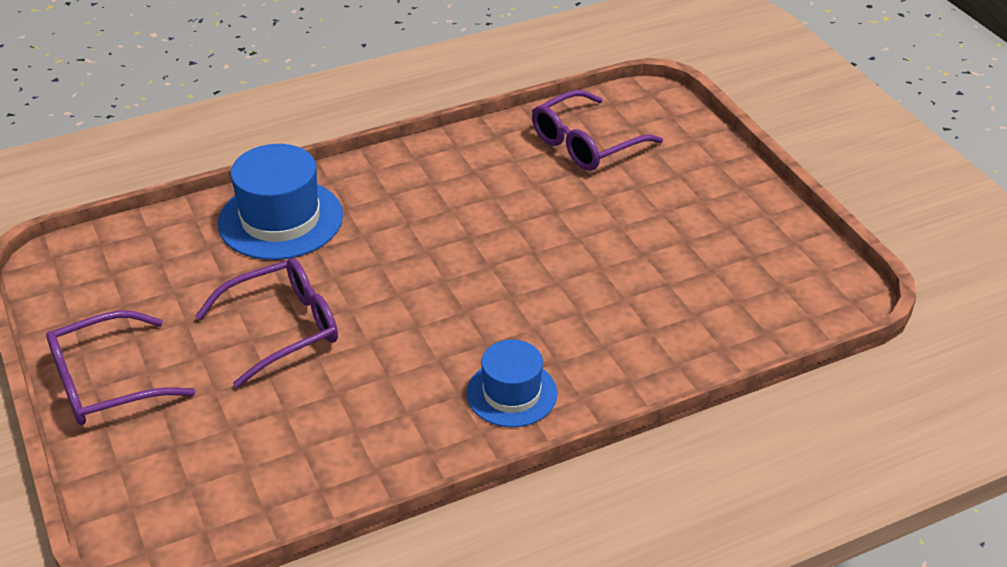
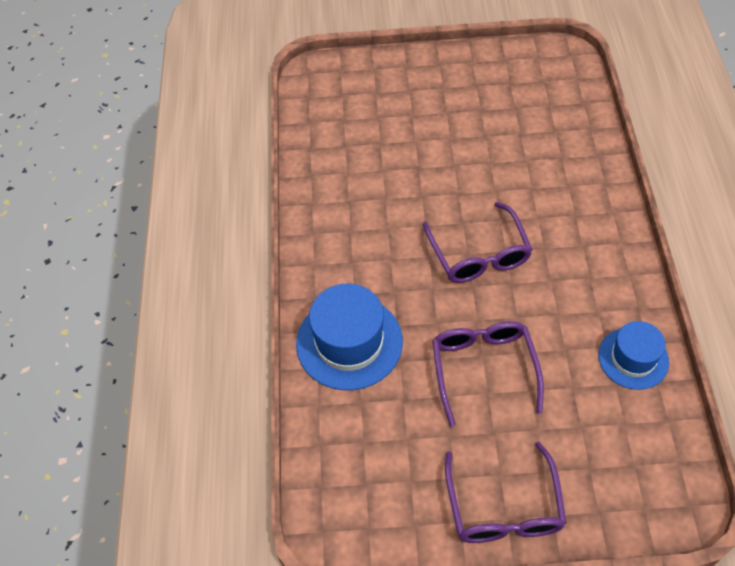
camera: 65 degrees left, 15 degrees up
blue hat [467,340,557,427] -> blue hat moved to [598,321,669,390]
purple glasses [532,90,663,171] -> purple glasses moved to [423,202,533,283]

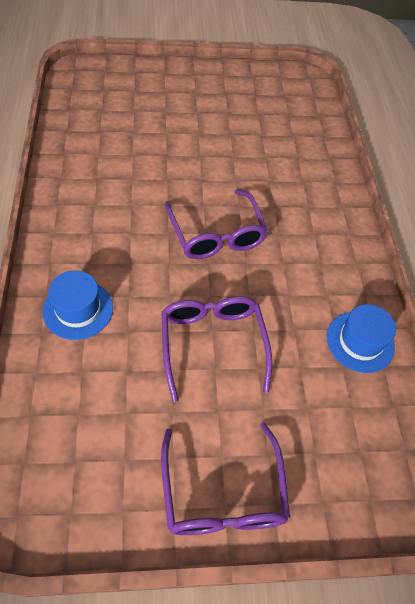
camera: 10 degrees left, 0 degrees up
blue hat [296,284,403,390] -> blue hat [42,270,113,340], size x0.63

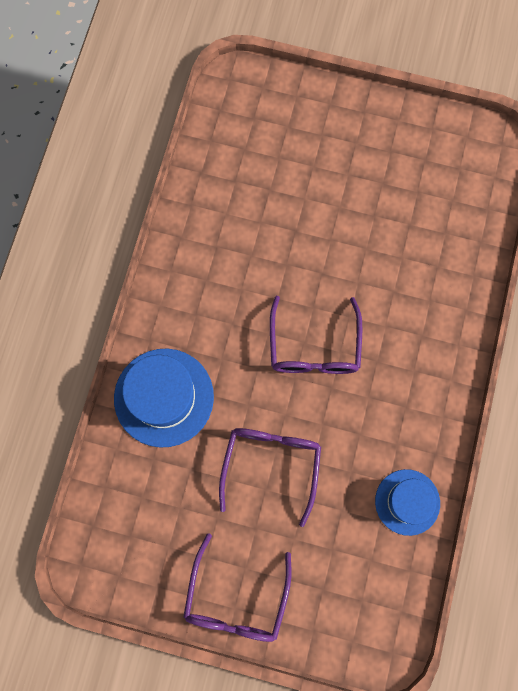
camera: 25 degrees right, 20 degrees up
blue hat [42,270,113,340] -> blue hat [114,349,214,448], size x1.58

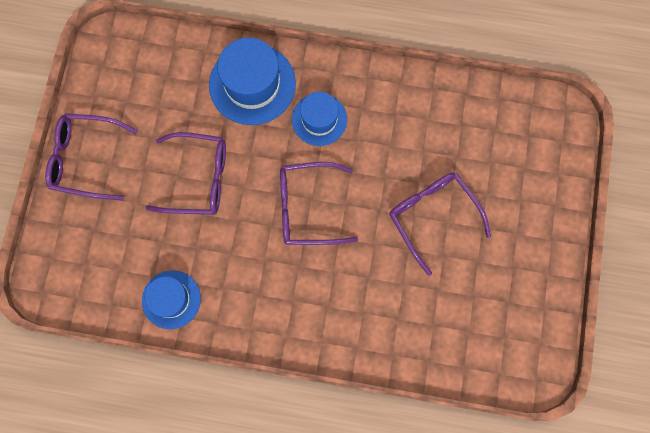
camera: 85 degrees right, 0 degrees up
none -> blue hat [292,92,347,146]
none -> purple glasses [389,173,491,276]

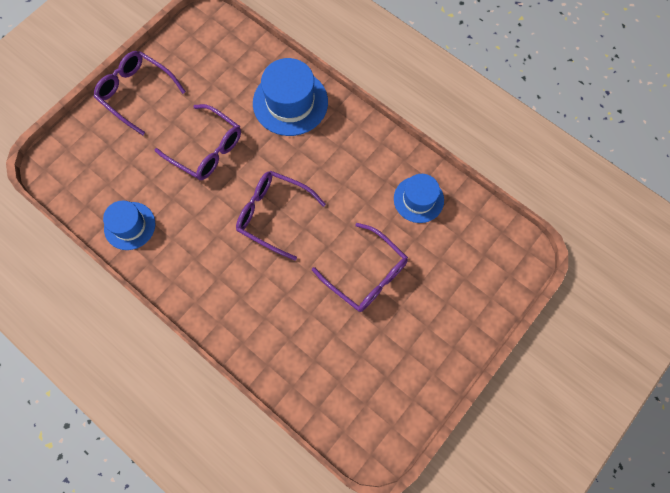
camera: 30 degrees right, 5 degrees down
blue hat [292,92,347,146] -> blue hat moved to [394,174,444,223]
purple glasses [389,173,491,276] -> purple glasses turned 135 degrees clockwise [312,223,408,312]

